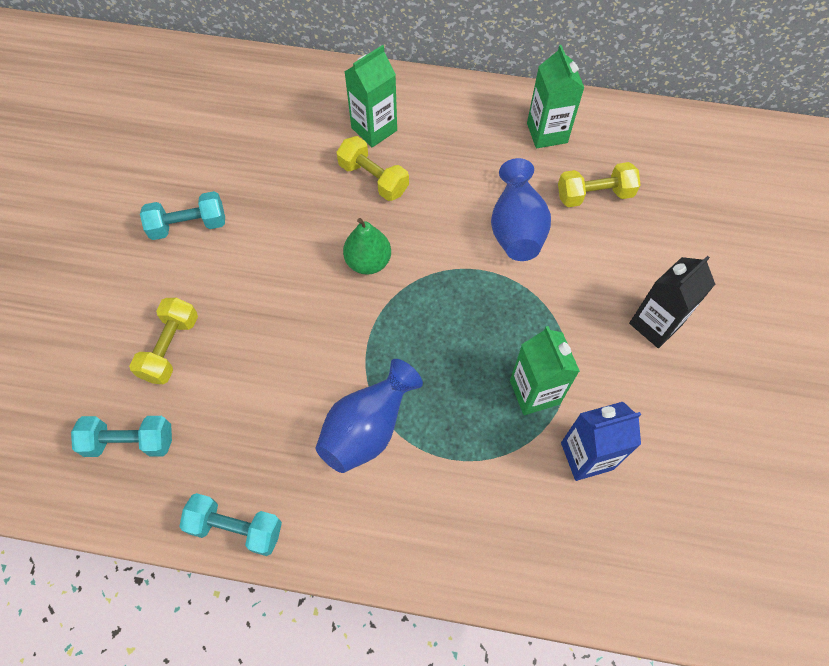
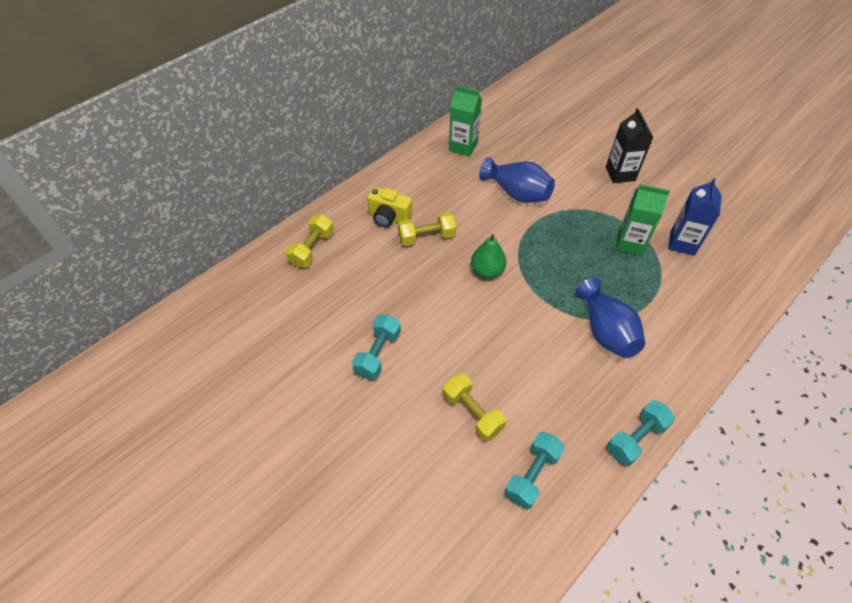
camera: 55 degrees left, 10 degrees down
green carton [345,45,397,147] -> yellow camera [367,187,412,227]
yellow dumbbell [558,162,641,207] -> yellow dumbbell moved to [286,214,334,268]

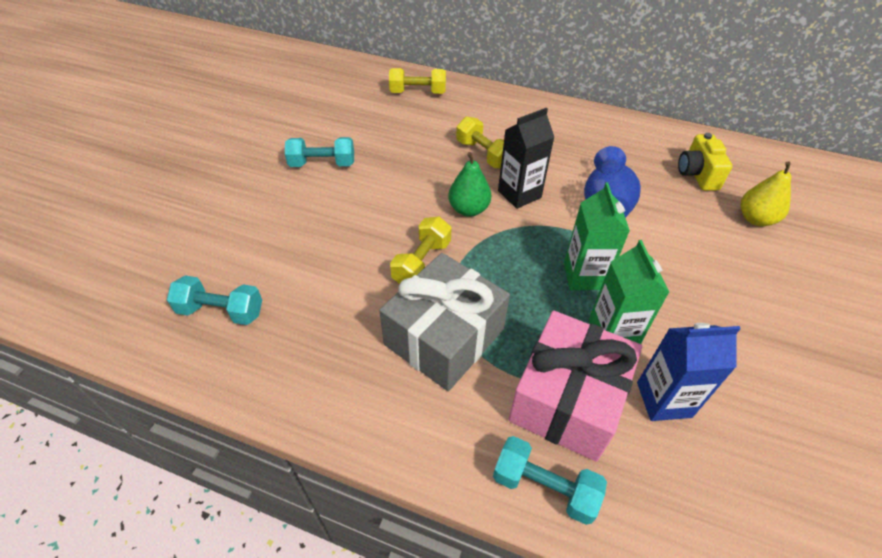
camera: 65 degrees right, 5 degrees down
yellow camera [367,187,412,227] -> yellow camera moved to [678,133,733,191]
yellow dumbbell [443,373,506,441] -> yellow dumbbell moved to [390,217,451,284]
green carton [449,85,482,157] -> green carton moved to [564,182,630,290]
blue vase [575,277,645,358] -> grey gift [379,253,510,391]
black carton [606,108,654,183] -> black carton moved to [498,107,554,209]
turquoise dumbbell [607,400,675,466] -> turquoise dumbbell moved to [493,436,607,525]
none -> pink gift [508,310,642,462]
none -> yellow pear [741,161,791,226]

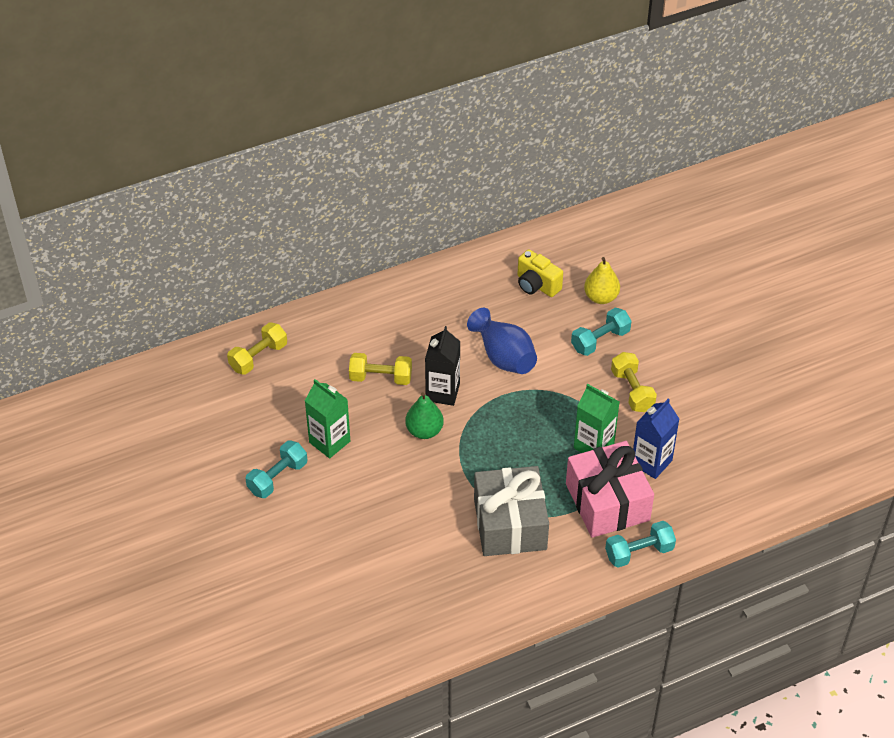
camera: 45 degrees left, 0 degrees up
turquoise dumbbell [167,275,262,325] -> turquoise dumbbell moved to [571,308,631,356]
yellow dumbbell [390,217,451,284] -> yellow dumbbell moved to [611,352,657,412]
green carton [564,182,630,290] -> green carton moved to [305,379,350,458]

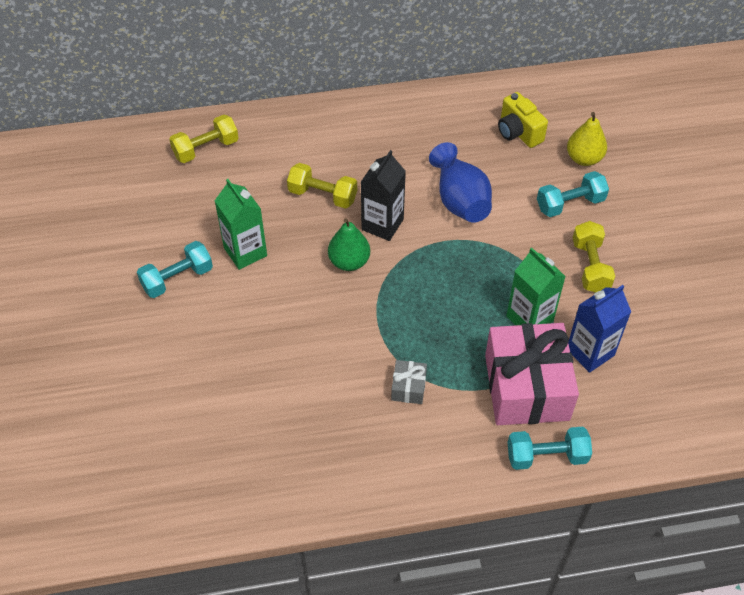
camera: 15 degrees right, 5 degrees up
grey gift [474,466,549,556] -> grey gift [391,360,427,404], size x0.42

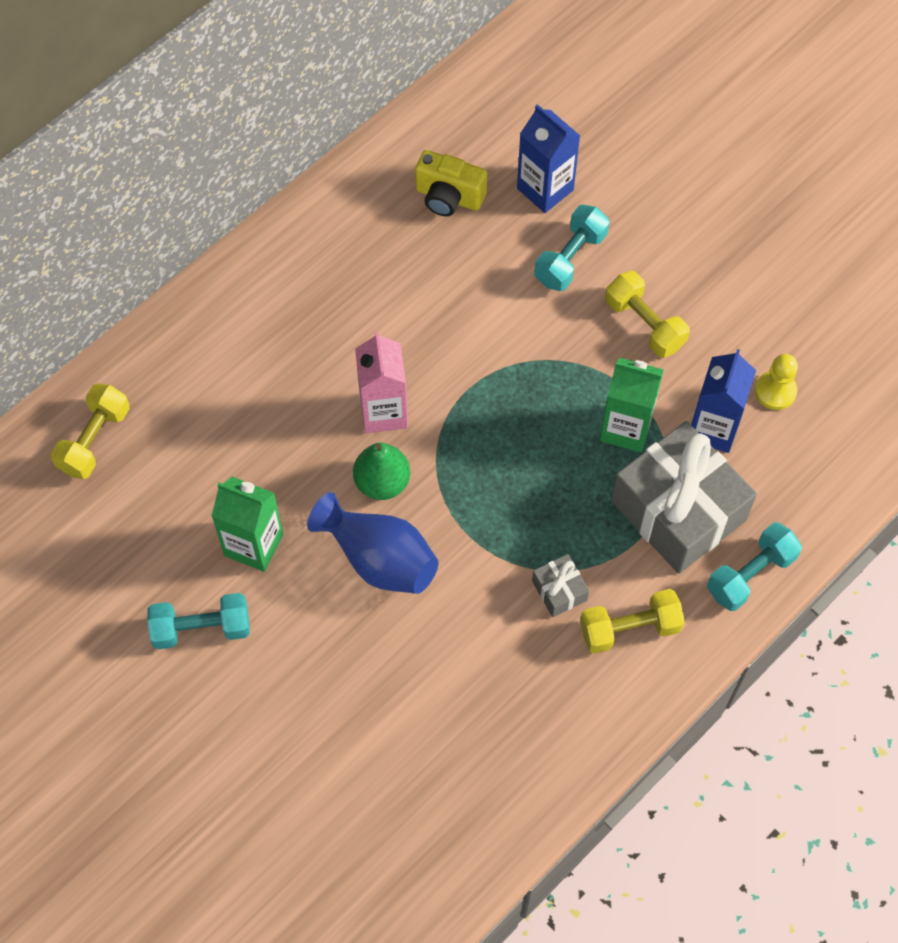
camera: 35 degrees left, 10 degrees up
turquoise dumbbell [137,241,213,298] -> turquoise dumbbell turned 60 degrees clockwise [147,593,250,649]
yellow dumbbell [287,163,357,209] -> yellow dumbbell moved to [580,589,685,654]
black carton [361,150,406,241] -> pink carton [355,331,408,433]
blue vase [429,142,492,223] -> blue vase moved to [307,492,438,594]
pink gift [485,323,579,425] -> grey gift [611,421,757,574]
yellow pear [567,112,607,166] -> blue carton [517,104,580,213]
none -> yellow pawn [755,354,798,410]

